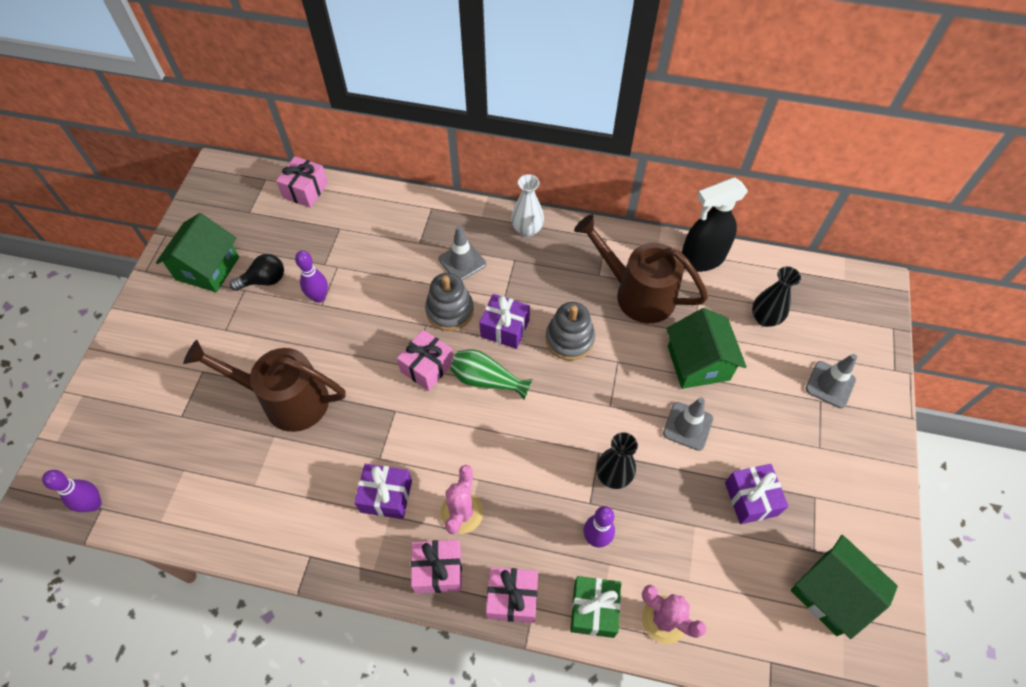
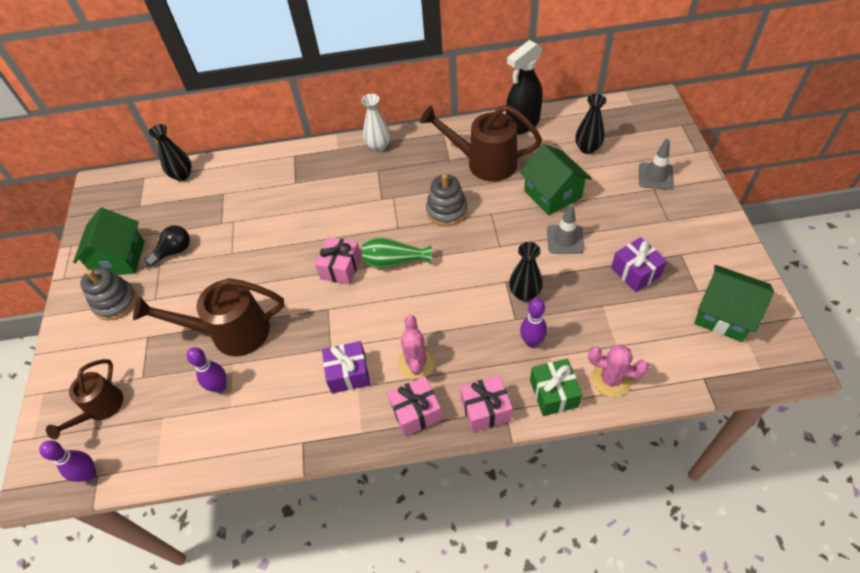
camera: 15 degrees left, 5 degrees down
pink gift [276,156,328,208] -> black vase [149,124,192,181]
purple bowling pin [295,250,328,303] -> purple bowling pin moved to [187,347,226,393]
grey stacking toy [425,273,474,331] -> grey stacking toy moved to [80,267,137,321]
grey traffic cone [438,226,486,281] -> none
purple gift [479,294,530,349] -> none
none -> brown watering can [46,359,123,439]

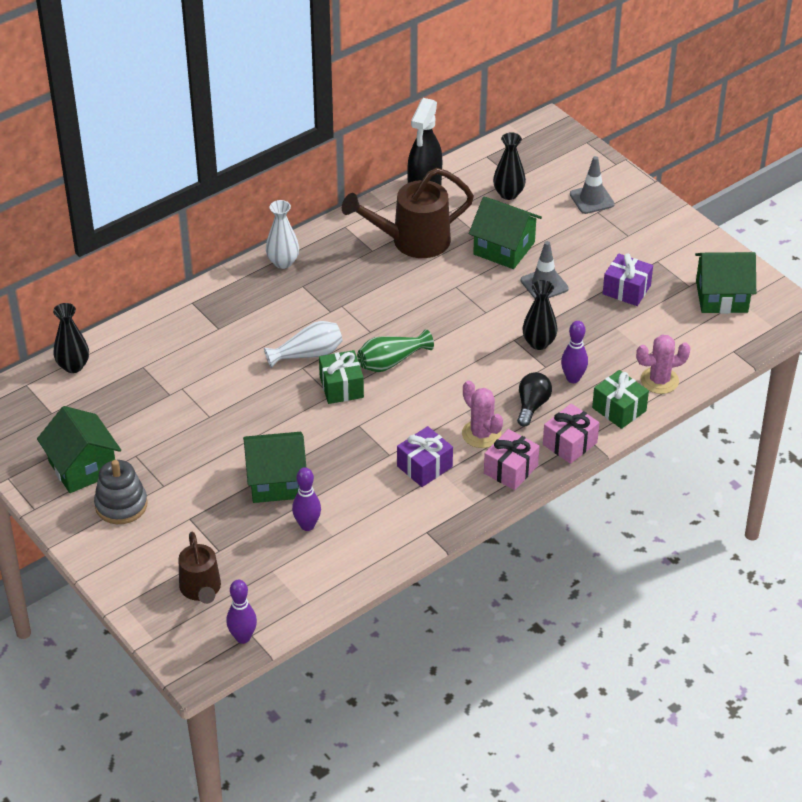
camera: 35 degrees left, 10 degrees down
brown watering can [133,278,284,357] -> green house [243,432,306,503]
black light bulb [145,225,190,266] -> black light bulb moved to [517,372,552,427]
pink gift [315,237,361,285] -> green gift [319,350,364,404]
grey stacking toy [426,174,468,226] -> none
none -> white vase [264,321,343,368]

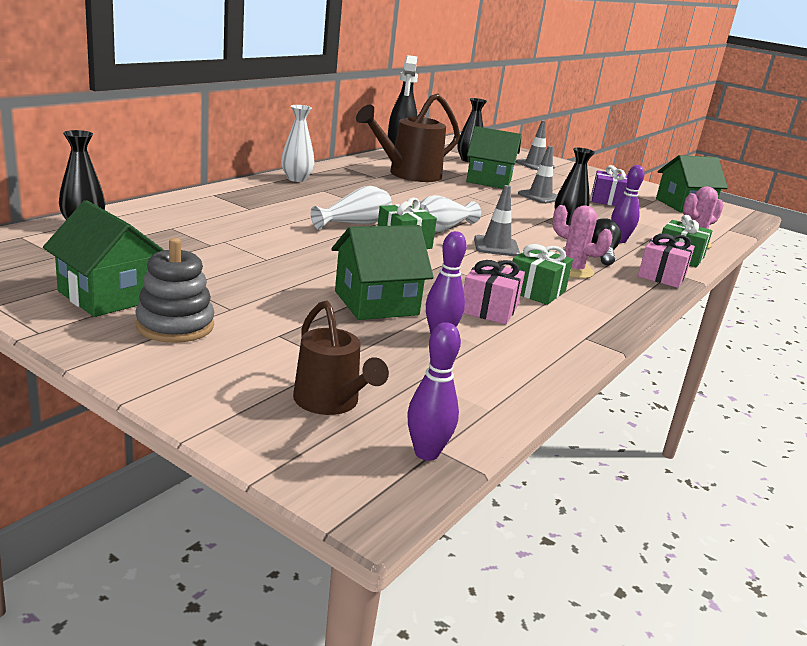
camera: 20 degrees left, 20 degrees down
green vase [357,329,434,372] -> white vase [420,195,481,233]
purple gift [397,426,453,487] -> green gift [511,244,573,305]
pink gift [484,429,539,490] -> pink gift moved to [463,260,525,325]
none -> grey traffic cone [474,185,520,257]

